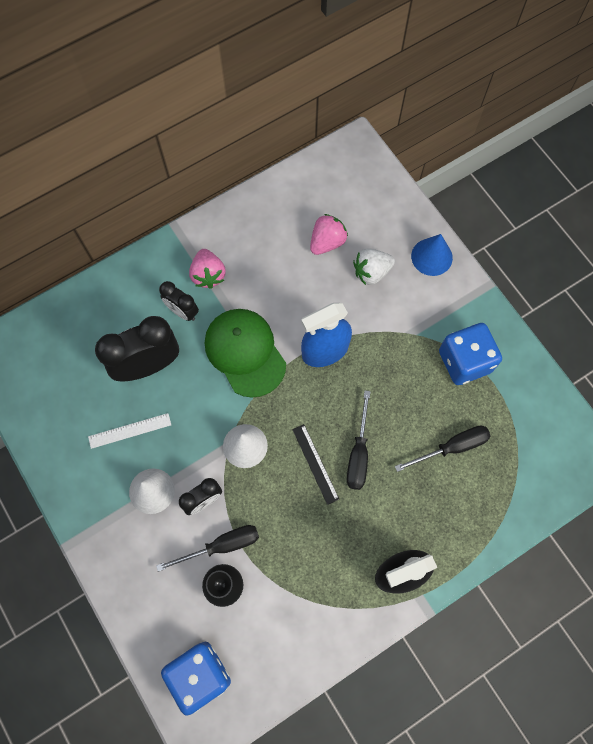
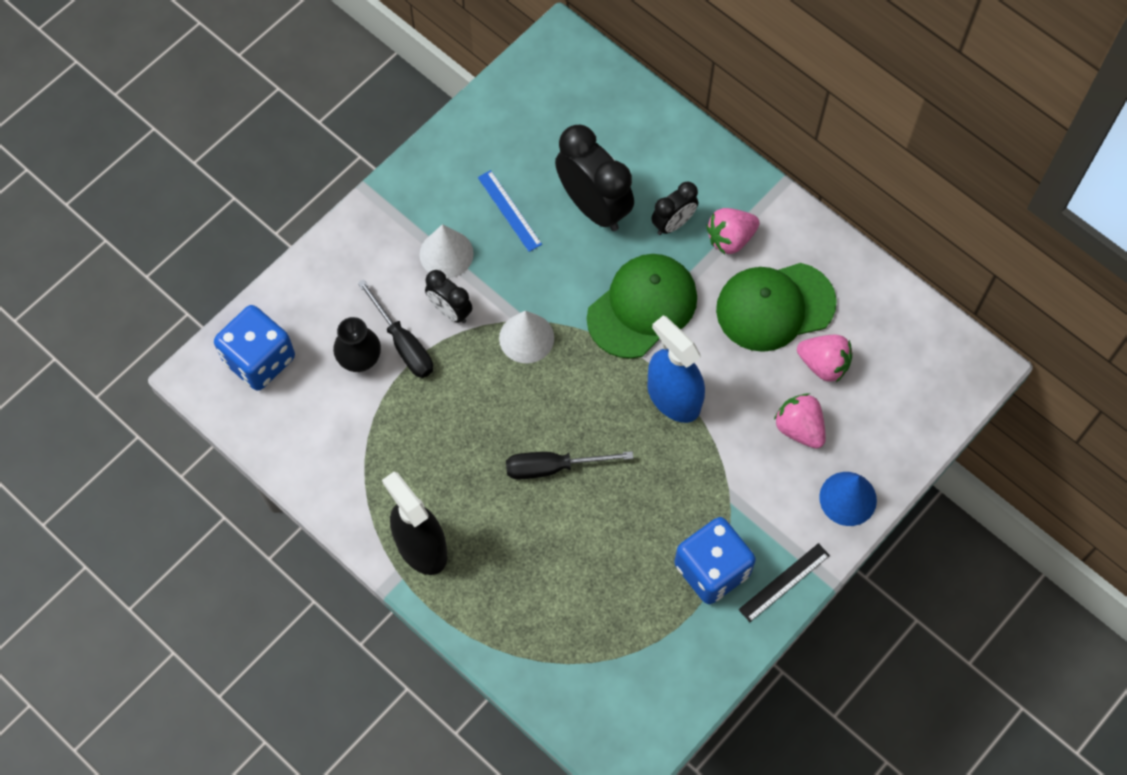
camera: 75 degrees right, 5 degrees down
white ruler [88,413,171,449] -> blue ruler [478,170,542,252]
black clock [159,281,199,321] -> black clock turned 150 degrees counterclockwise [651,182,698,235]
black ruler [292,424,339,505] -> black ruler moved to [738,543,830,622]
white strawberry [353,249,395,285] -> pink strawberry [774,393,826,449]
black screwdriver [395,426,491,472] -> none
none -> green cap [716,263,837,352]

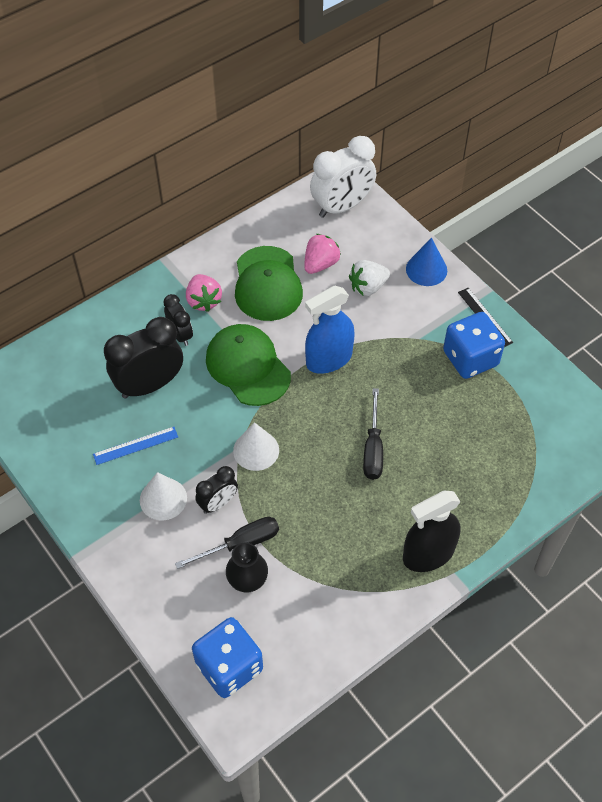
camera: 80 degrees left, 10 degrees down
pink strawberry [774,393,826,449] -> white strawberry [349,260,390,296]
none -> white clock [310,136,376,218]

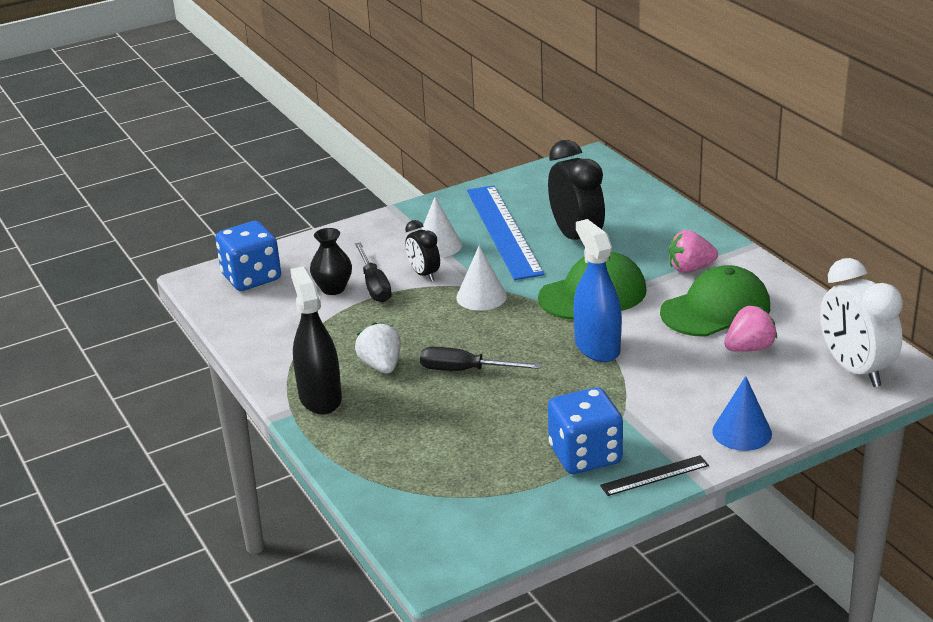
camera: 100 degrees right, 25 degrees down
blue ruler [93,427,178,465] -> blue ruler [467,185,544,280], size x2.16
black clock [163,294,193,346] -> none
green cap [235,246,303,321] -> green cap turned 150 degrees clockwise [660,265,770,337]
pink strawberry [304,234,341,274] -> pink strawberry turned 75 degrees counterclockwise [724,306,777,352]
white strawberry [349,260,390,296] -> white strawberry moved to [355,323,401,374]

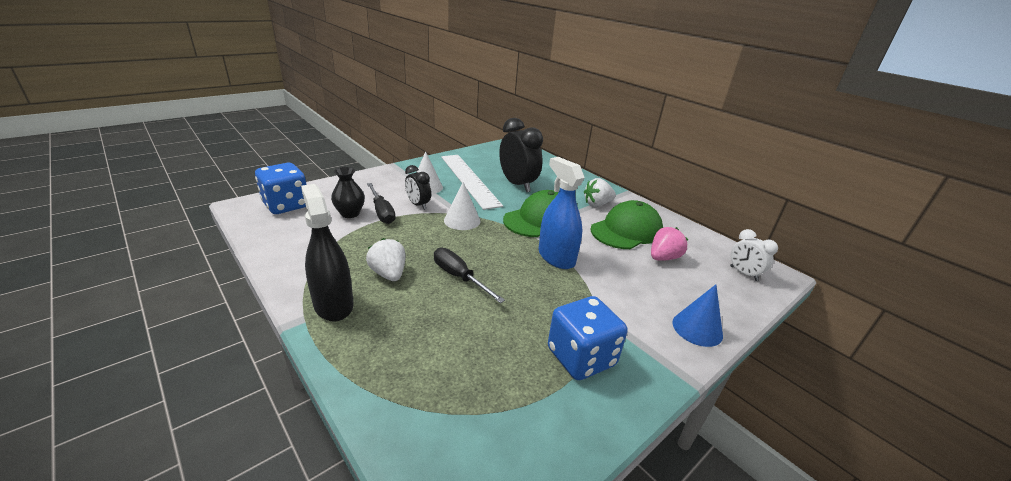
camera: 15 degrees left, 0 degrees up
black screwdriver [420,347,542,371] -> black screwdriver turned 45 degrees clockwise [434,248,505,303]
blue ruler [467,185,544,280] -> white ruler [441,155,503,210]
black ruler [600,455,709,496] -> none
pink strawberry [669,230,718,273] -> white strawberry [584,178,616,207]
white clock [820,258,903,387] -> white clock [730,229,778,281], size x0.55

